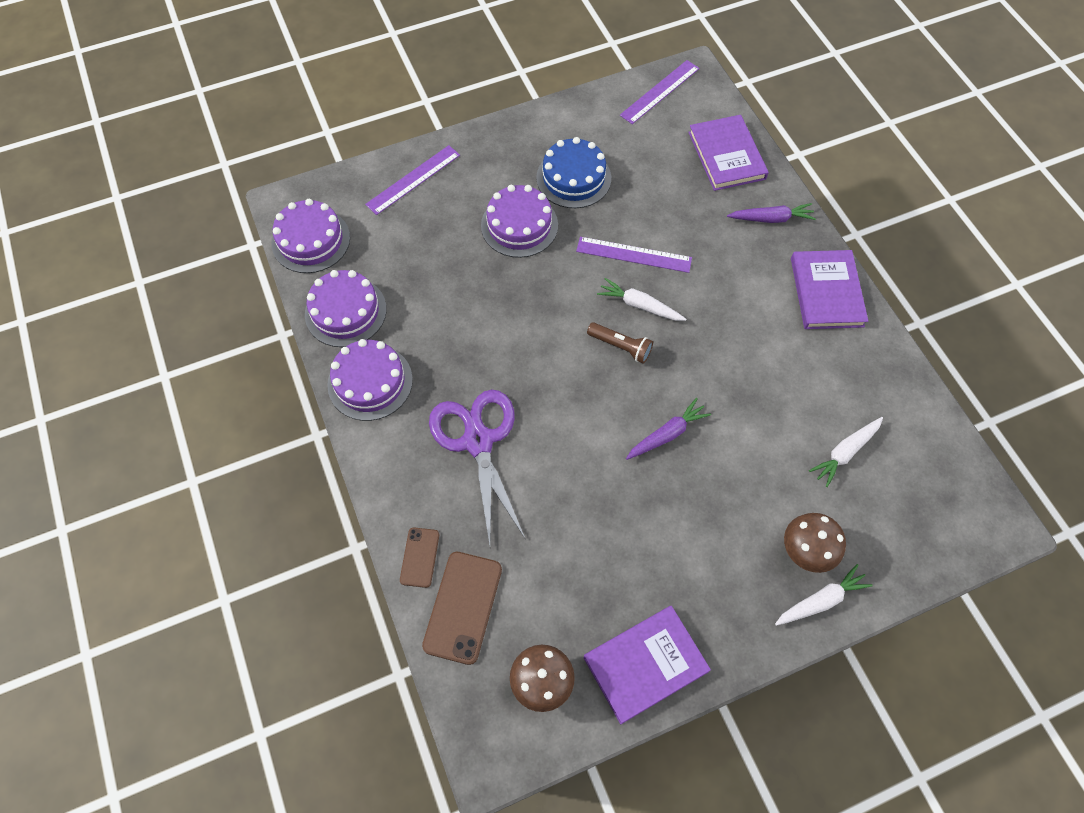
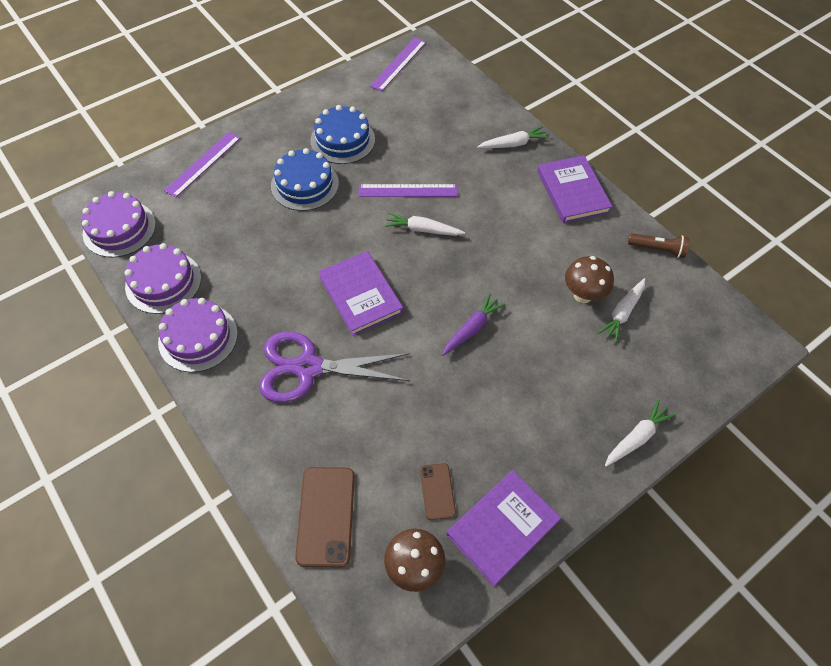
camera: 15 degrees left, 5 degrees down
brown phone [400,527,439,588] -> brown phone moved to [420,463,456,520]
purple scissors [429,390,526,545] -> purple scissors turned 60 degrees counterclockwise [259,332,410,403]
purple cake [481,185,558,258] -> blue cake [271,148,339,211]
brown flashlight [587,322,653,364] -> brown flashlight moved to [628,233,689,258]
purple book [688,115,769,191] -> purple book moved to [318,251,403,336]
purple carrot [727,203,816,223] -> white carrot [477,126,549,148]
brown mushroom [784,513,846,573] -> brown mushroom moved to [565,256,614,303]

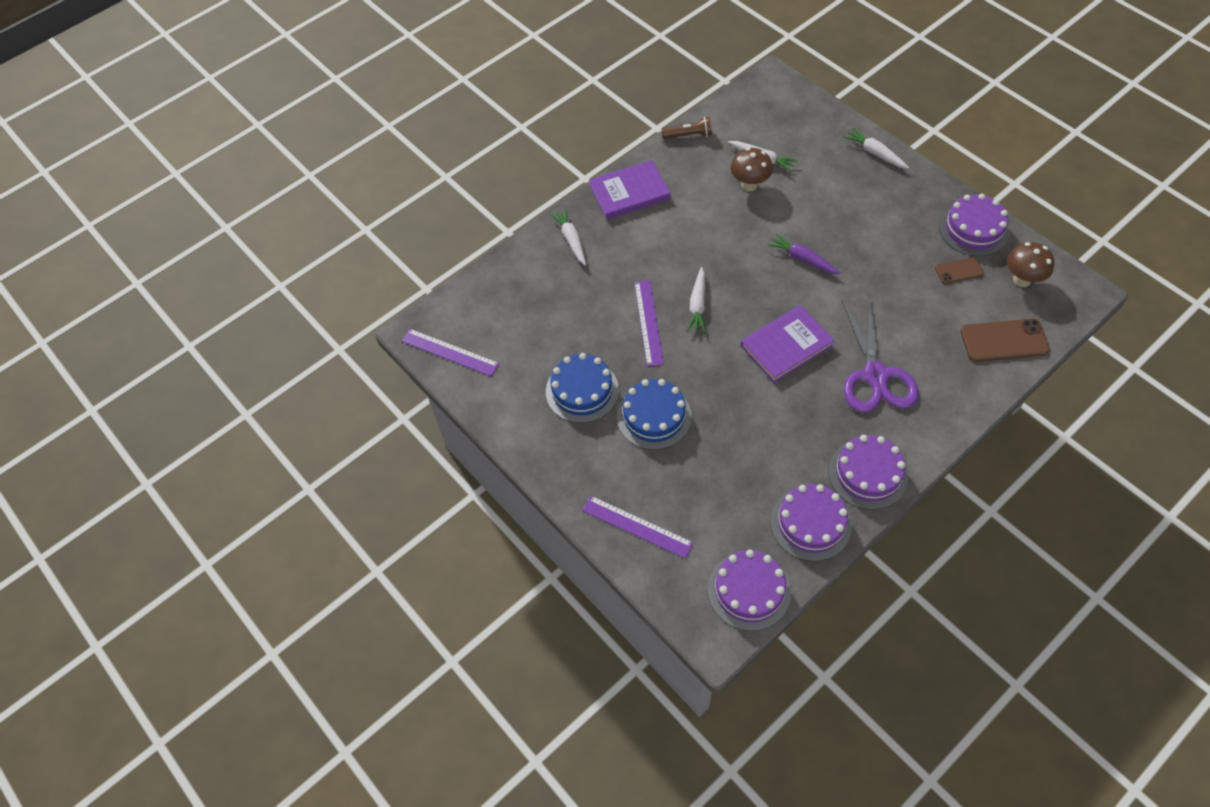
camera: 90 degrees left, 0 degrees up
purple book [446,470,561,587] -> purple cake [939,194,1009,256]
brown flashlight [628,233,689,258] -> brown flashlight turned 75 degrees clockwise [661,117,712,139]

